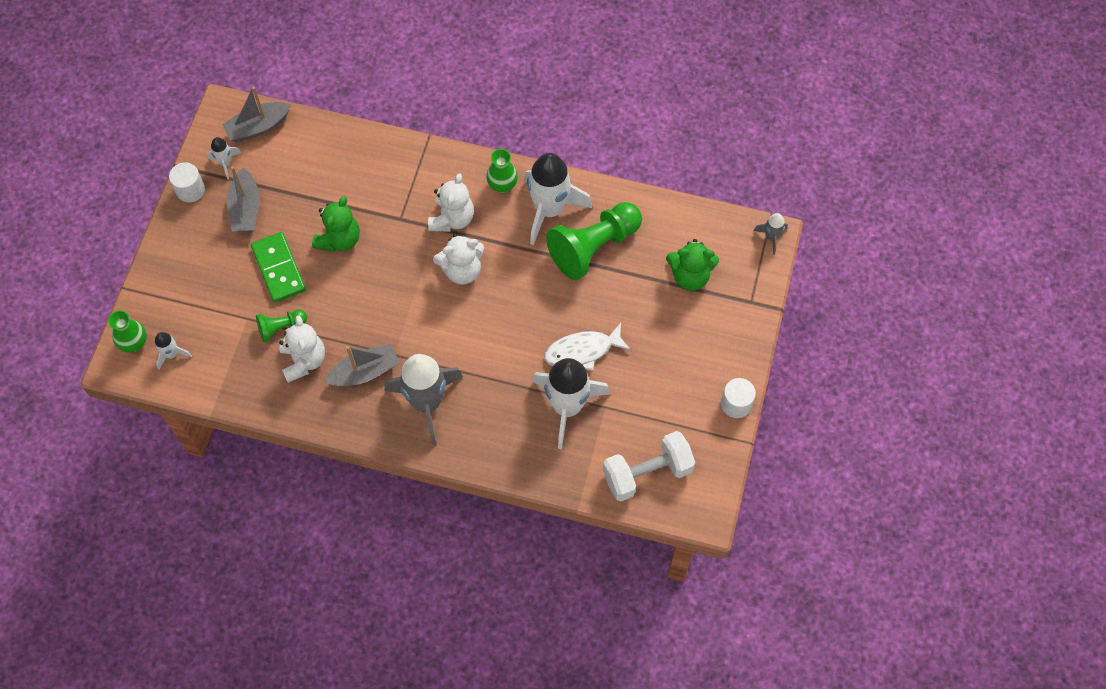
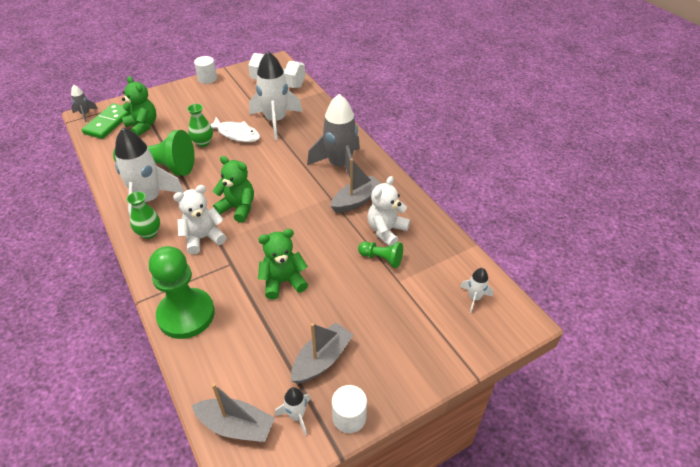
camera: 135 degrees left, 20 degrees down
green vase [108,310,147,353] -> green vase moved to [187,104,213,147]
green domino [251,232,306,302] -> green domino moved to [82,103,131,139]
grey boat [324,344,399,386] -> grey boat turned 120 degrees clockwise [331,159,382,213]
white teddy bear [433,234,484,285] -> green teddy bear [213,156,254,223]
none -> green pawn [149,246,215,339]

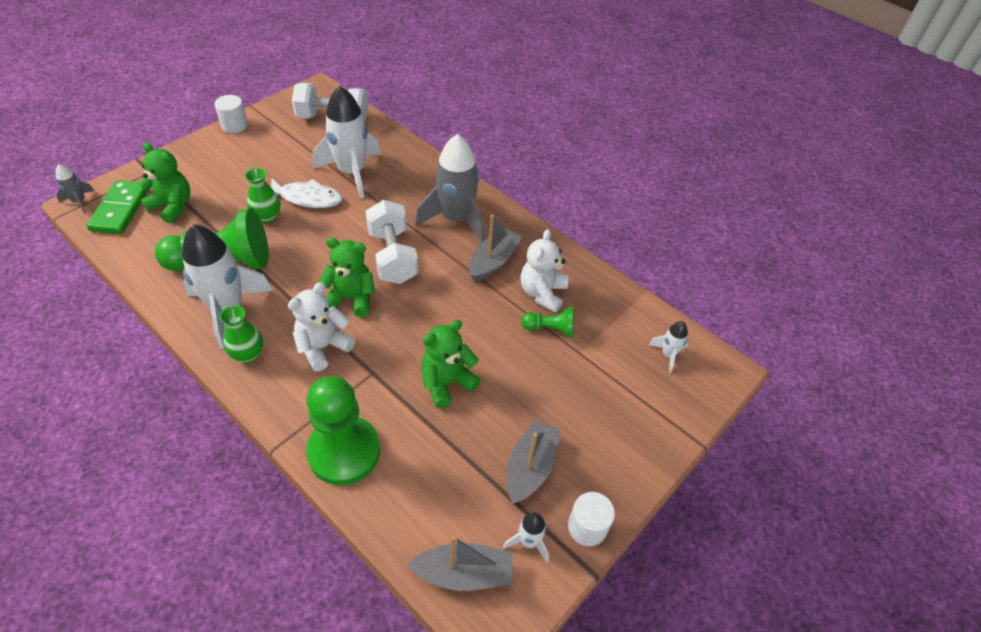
camera: 20 degrees left, 5 degrees up
none -> white dumbbell [366,200,418,284]

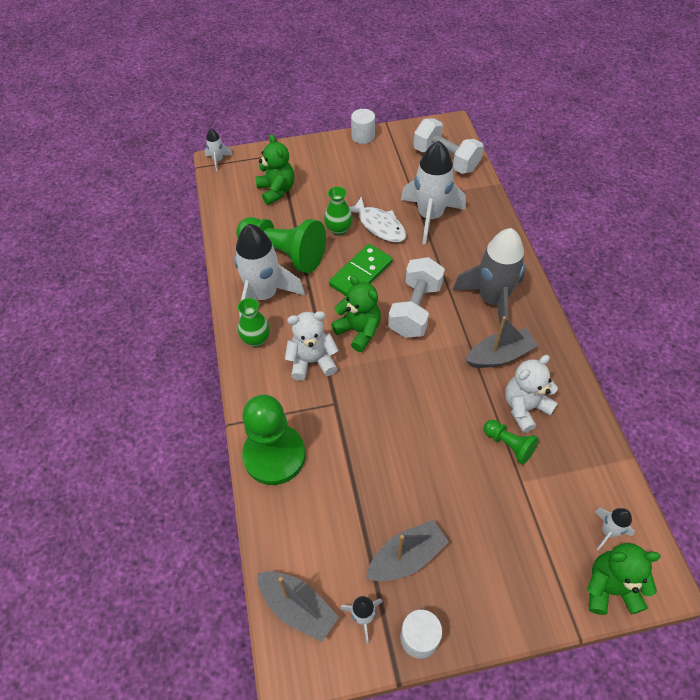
camera: 40 degrees right, 5 degrees up
grey rocket [56,164,94,214] -> white rocket [205,128,233,172]
green domino [86,180,149,234] -> green domino moved to [329,244,393,296]
green teddy bear [422,320,481,408] -> green teddy bear moved to [587,543,661,615]

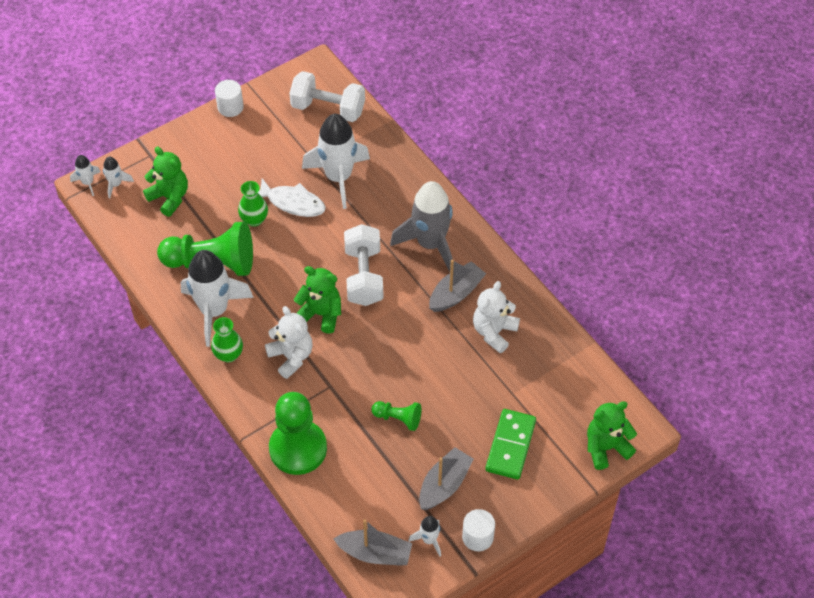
camera: 25 degrees left, 0 degrees up
white teddy bear [285,311,339,381] -> white teddy bear turned 90 degrees clockwise [265,306,313,379]
green domino [329,244,393,296] -> green domino moved to [485,409,536,480]
green pawn [484,420,539,465] -> green pawn moved to [371,401,421,431]
white rocket [595,508,635,550] -> white rocket moved to [103,157,134,198]

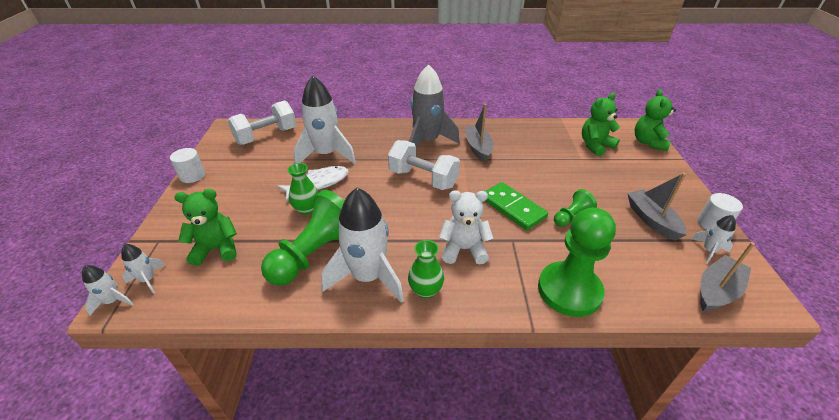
camera: 55 degrees left, 15 degrees down
green teddy bear [294,266,341,334] -> green teddy bear moved to [582,93,620,156]
white teddy bear [473,281,520,353] -> none
green domino [485,409,536,480] -> green domino moved to [485,182,548,230]

